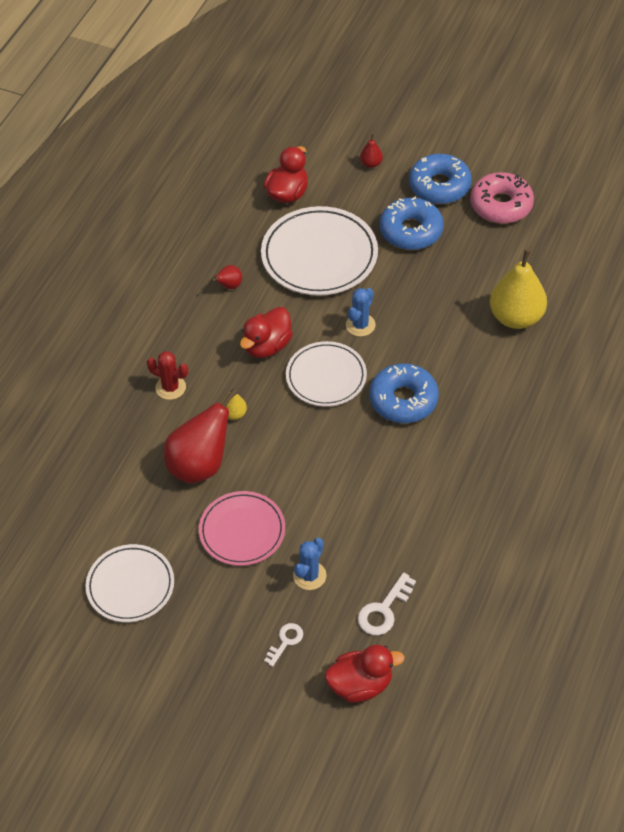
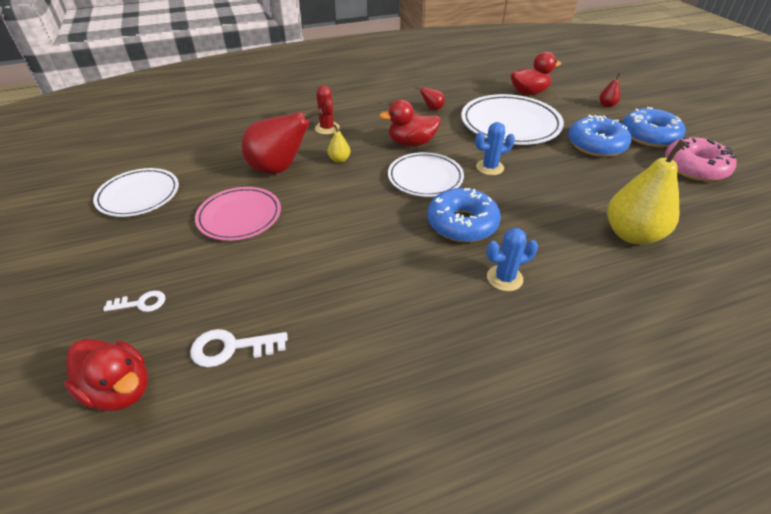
camera: 45 degrees right, 10 degrees down
blue cactus [293,538,327,590] -> blue cactus moved to [486,228,538,291]

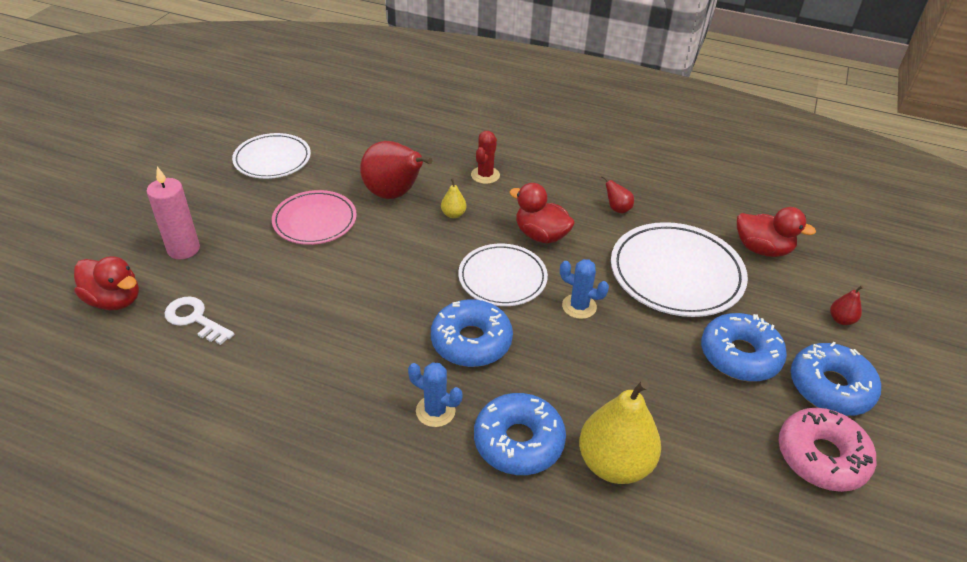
camera: 40 degrees right, 0 degrees up
red duck [64,339,148,411] -> red duck turned 45 degrees counterclockwise [74,256,139,310]
white key [103,291,165,312] -> pink candle [147,166,200,259]
none -> blue donut [474,393,566,475]

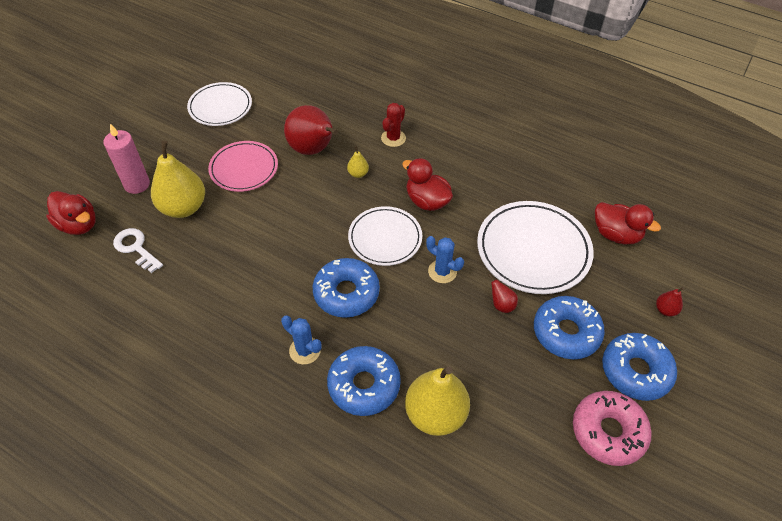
camera: 10 degrees right, 10 degrees up
red pear [601,175,634,213] -> red pear moved to [488,274,518,313]
none -> yellow pear [151,141,205,218]

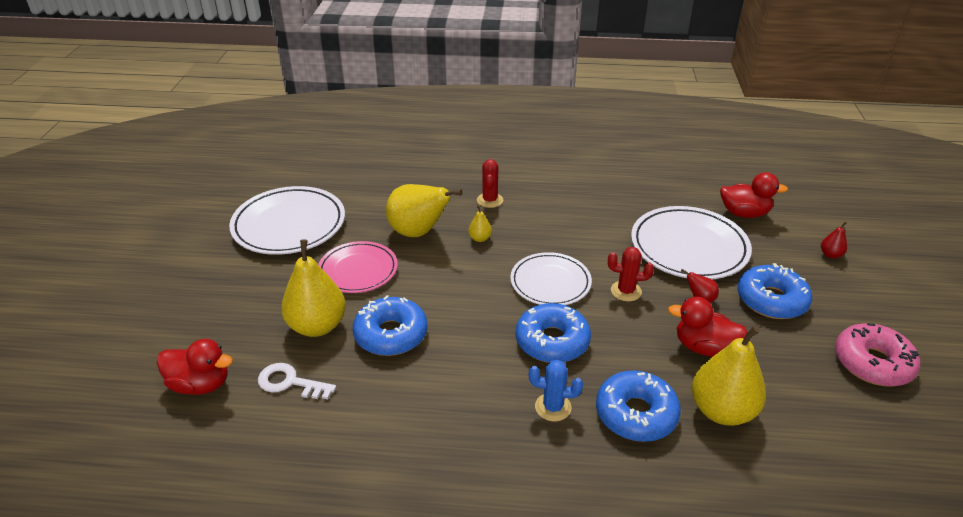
camera: 25 degrees left, 15 degrees down
pink candle [103,124,150,194] -> none
white plate [187,82,252,126] -> white plate [229,186,345,255], size x1.53
red pear [284,105,338,155] -> yellow pear [386,184,463,237]
red duck [402,158,453,211] -> red duck moved to [668,297,748,357]
blue cactus [426,236,464,283] -> red cactus [608,247,654,301]
blue donut [602,333,677,401] -> blue donut moved to [353,295,427,356]

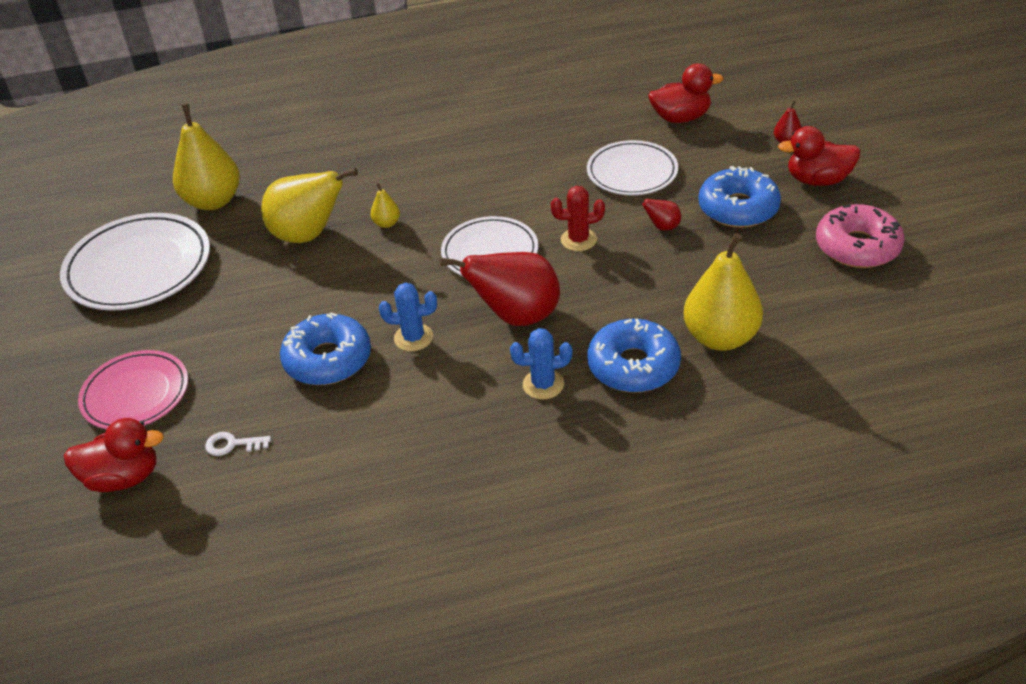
camera: 15 degrees left, 5 degrees up
white key [258,363,336,399] -> white key [205,432,271,456], size x0.66
yellow pear [281,239,346,337] -> yellow pear moved to [173,104,240,210]
pink plate [318,241,398,293] -> pink plate moved to [78,350,188,429]
red cactus [477,159,503,208] -> none
blue donut [516,303,591,363] -> red pear [439,252,560,326]
white plate [631,206,752,279] -> white plate [587,140,678,195], size x0.65
red duck [668,297,748,357] -> red duck moved to [778,126,860,186]
none -> blue cactus [379,283,437,351]

